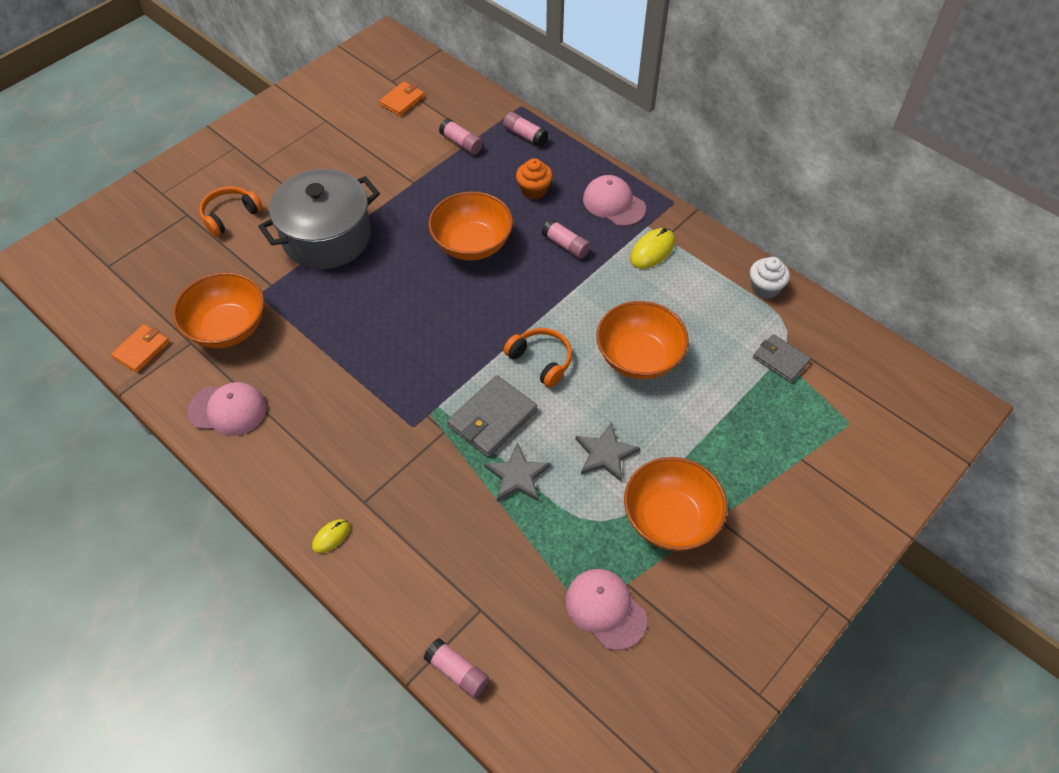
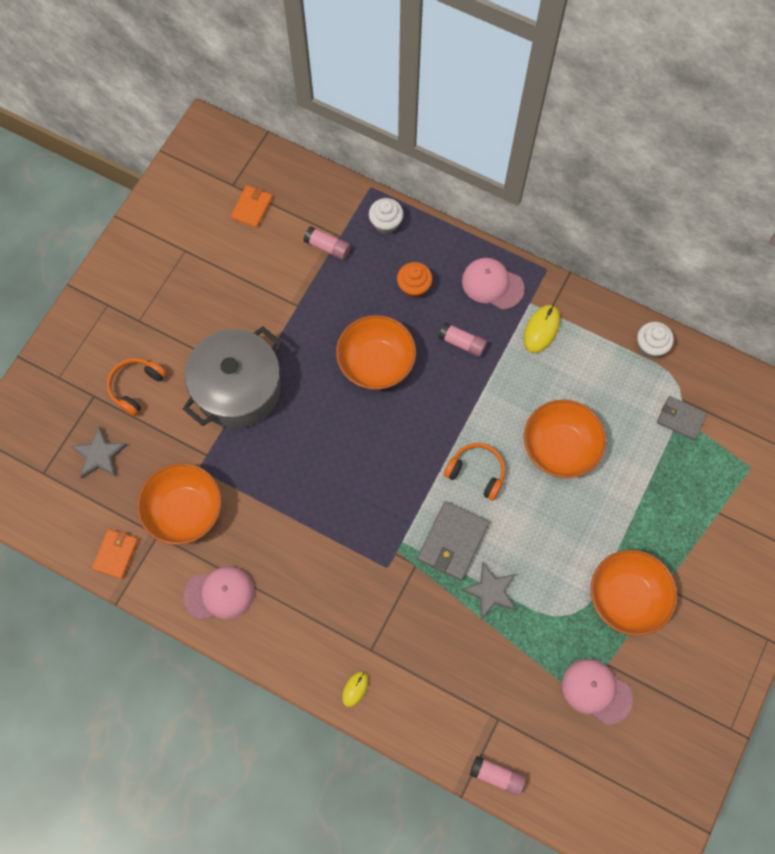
camera: 15 degrees left, 15 degrees up
pink glue stick [503,112,548,147] -> white cupcake [369,198,404,234]
grey star [576,422,640,482] -> grey star moved to [71,426,128,478]

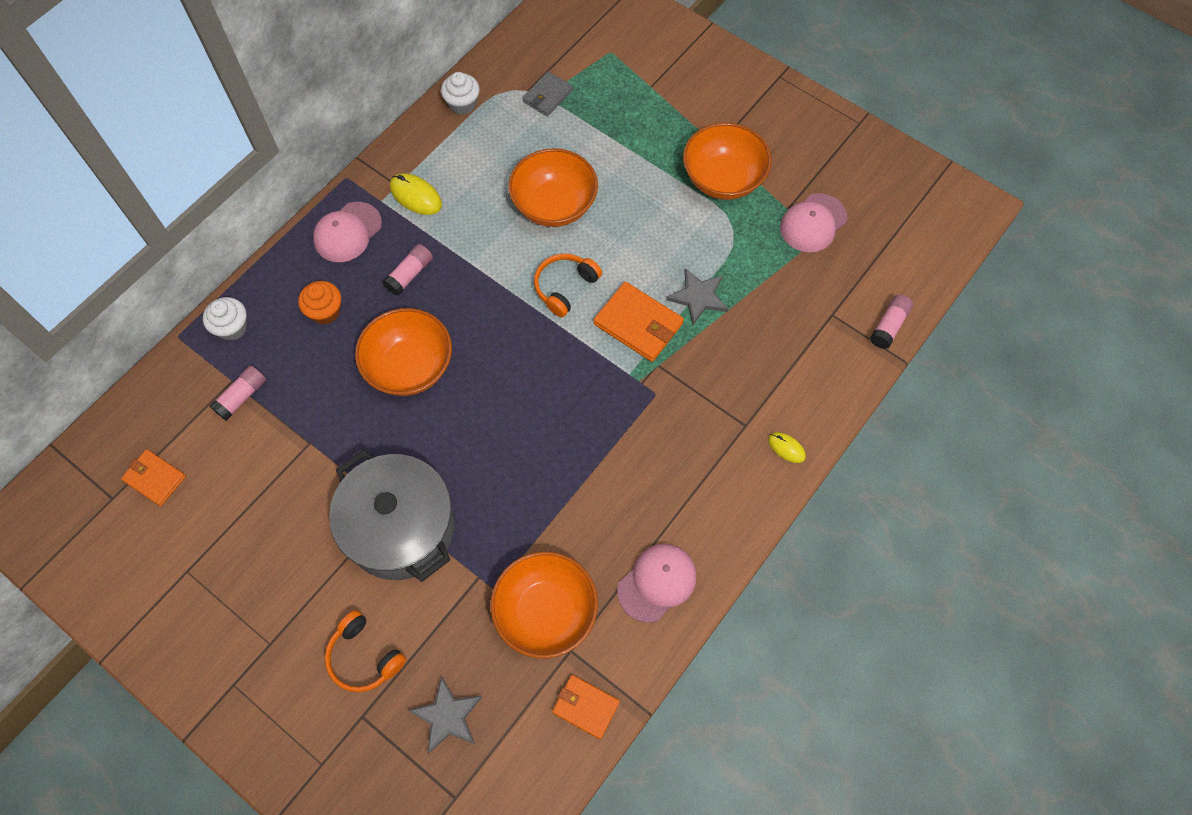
camera: 80 degrees left, 5 degrees down
pink cap [184,566,254,620] -> pink cap turned 45 degrees clockwise [617,544,697,623]
grey wallet [417,501,489,581] -> orange wallet [594,282,684,362]

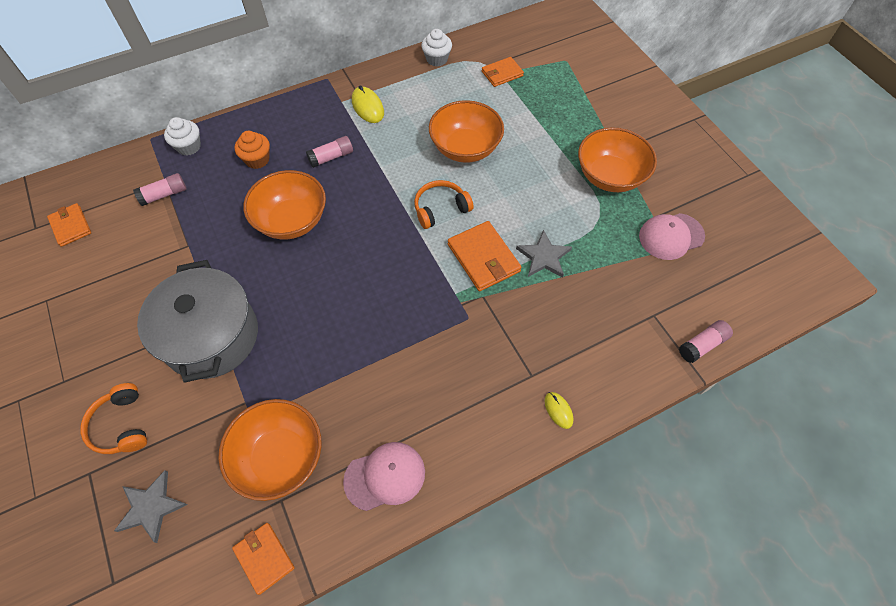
camera: 25 degrees right, 5 degrees down
pink cap [313,202,382,262] -> none
grey wallet [522,71,573,116] -> orange wallet [482,57,524,87]

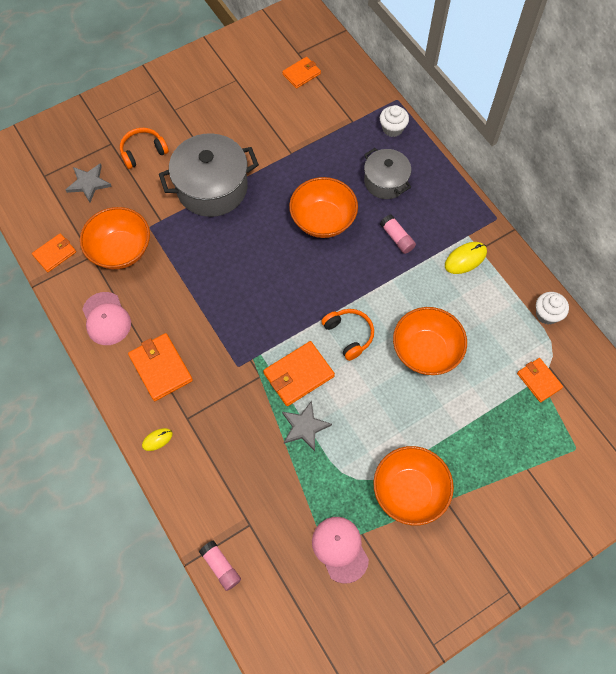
camera: 85 degrees right, 5 degrees up
pink glue stick [133,173,187,206] -> none
orange cupcake [234,131,270,169] -> grey pot [364,148,411,199]
none -> orange wallet [128,333,193,401]

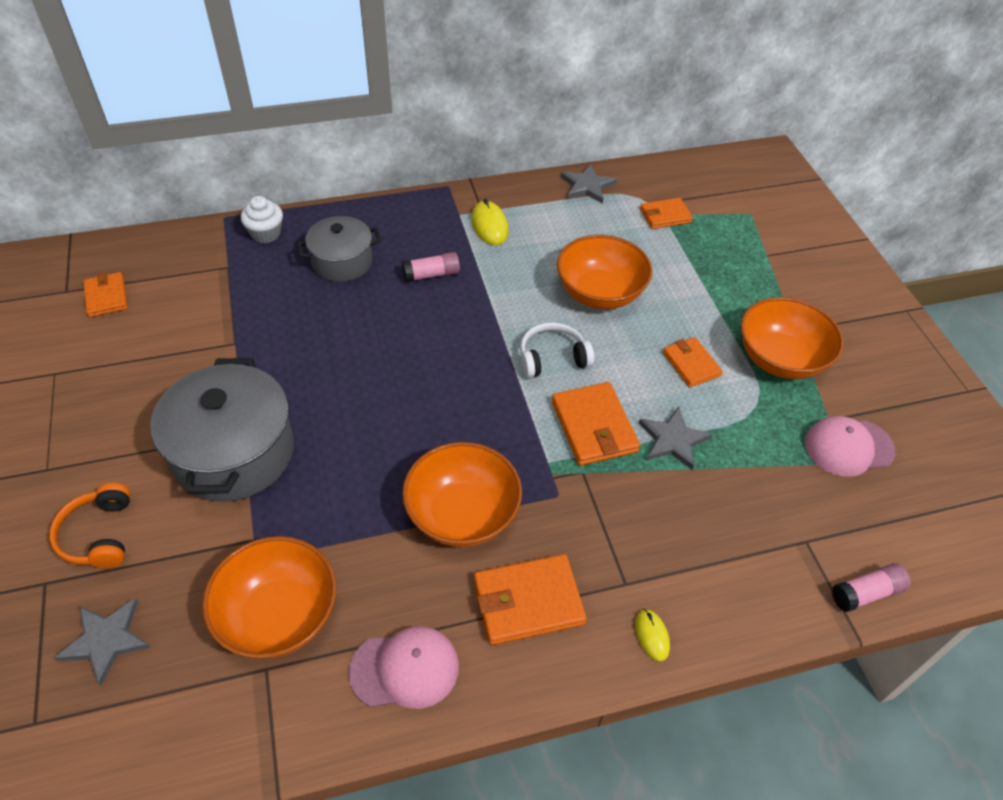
camera: 75 degrees left, 15 degrees down
orange wallet [32,234,76,272] -> orange wallet moved to [663,337,723,387]
orange bowl [289,177,358,238] -> orange bowl moved to [402,442,522,547]
orange headphones [321,309,374,361] -> white headphones [520,322,594,378]
white cupcake [536,292,569,325] -> grey star [561,164,617,204]

